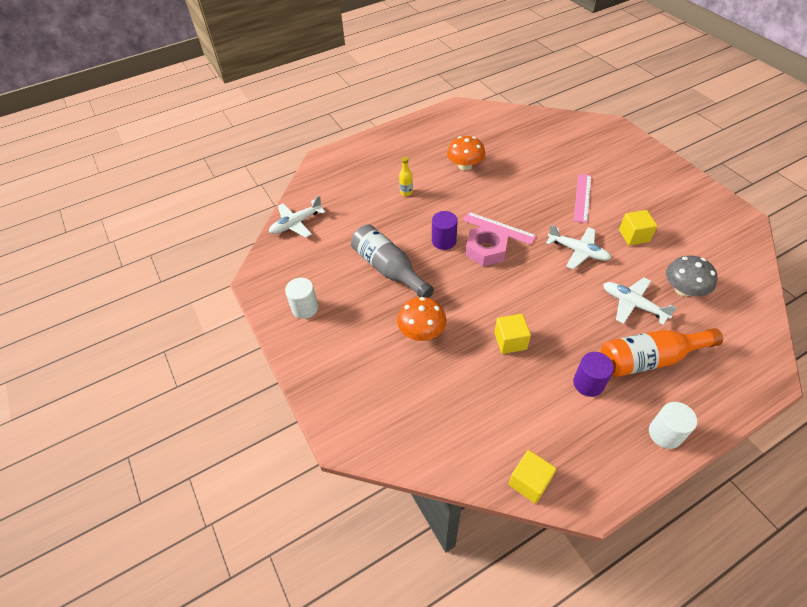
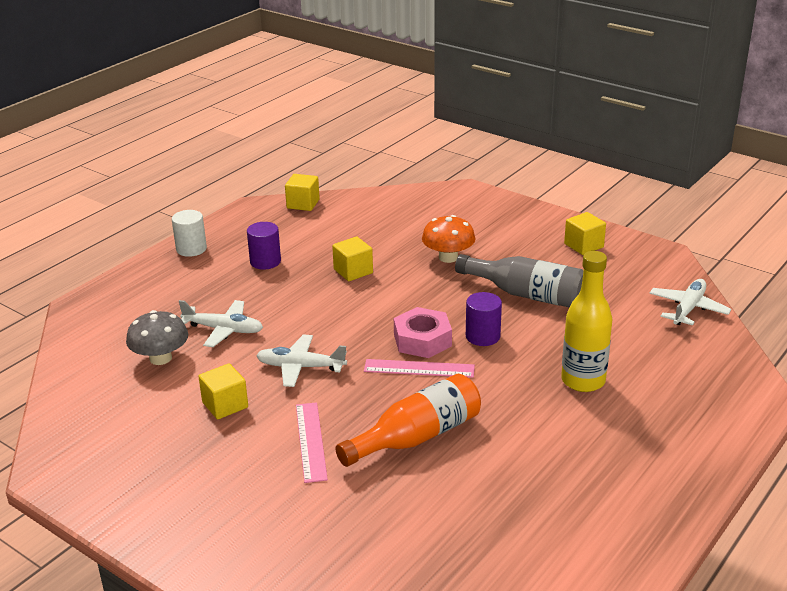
camera: 155 degrees right, 20 degrees down
white cylinder [285,278,318,319] -> yellow cube [564,212,606,255]
yellow bottle [399,157,413,196] -> yellow bottle [561,251,612,392], size x2.14
orange mushroom [447,136,485,171] -> none
orange bottle [600,328,723,377] -> orange bottle moved to [335,374,481,467]

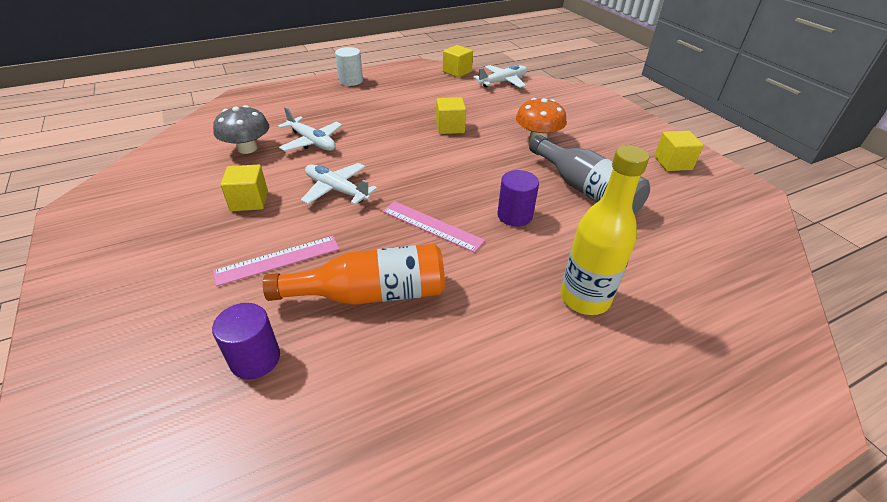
camera: 25 degrees right, 10 degrees up
purple cylinder [247,222,281,270] -> purple cylinder moved to [212,303,280,380]
pink ruler [296,402,328,483] -> pink ruler turned 45 degrees clockwise [213,236,339,286]
pink nut [394,307,452,358] -> none
white plane [649,279,731,325] -> white plane moved to [474,65,527,88]

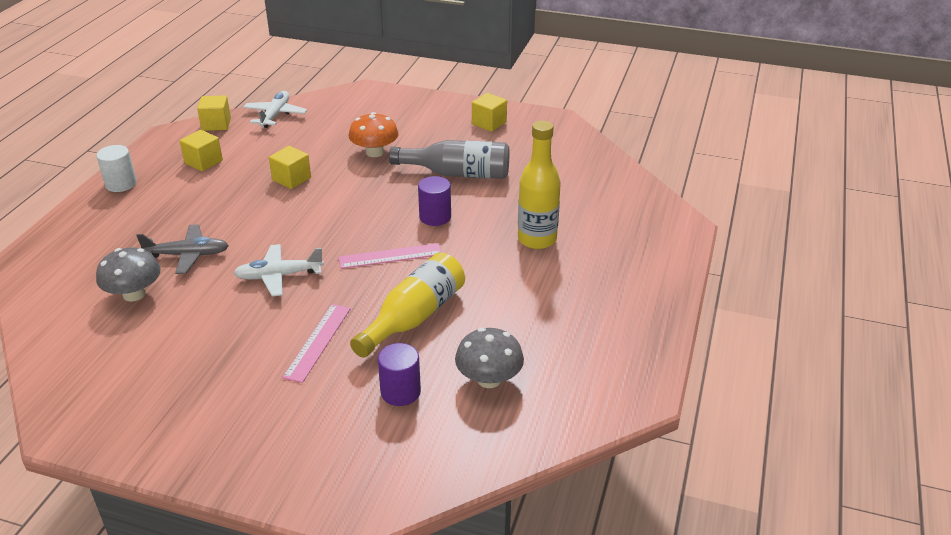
camera: 45 degrees left, 5 degrees down
yellow cube [220,165,268,211] -> yellow cube moved to [180,130,223,172]
orange bottle [263,244,445,305] -> yellow bottle [350,253,465,358]
white plane [278,107,342,151] -> grey plane [136,225,229,274]
none -> grey mushroom [455,328,524,388]

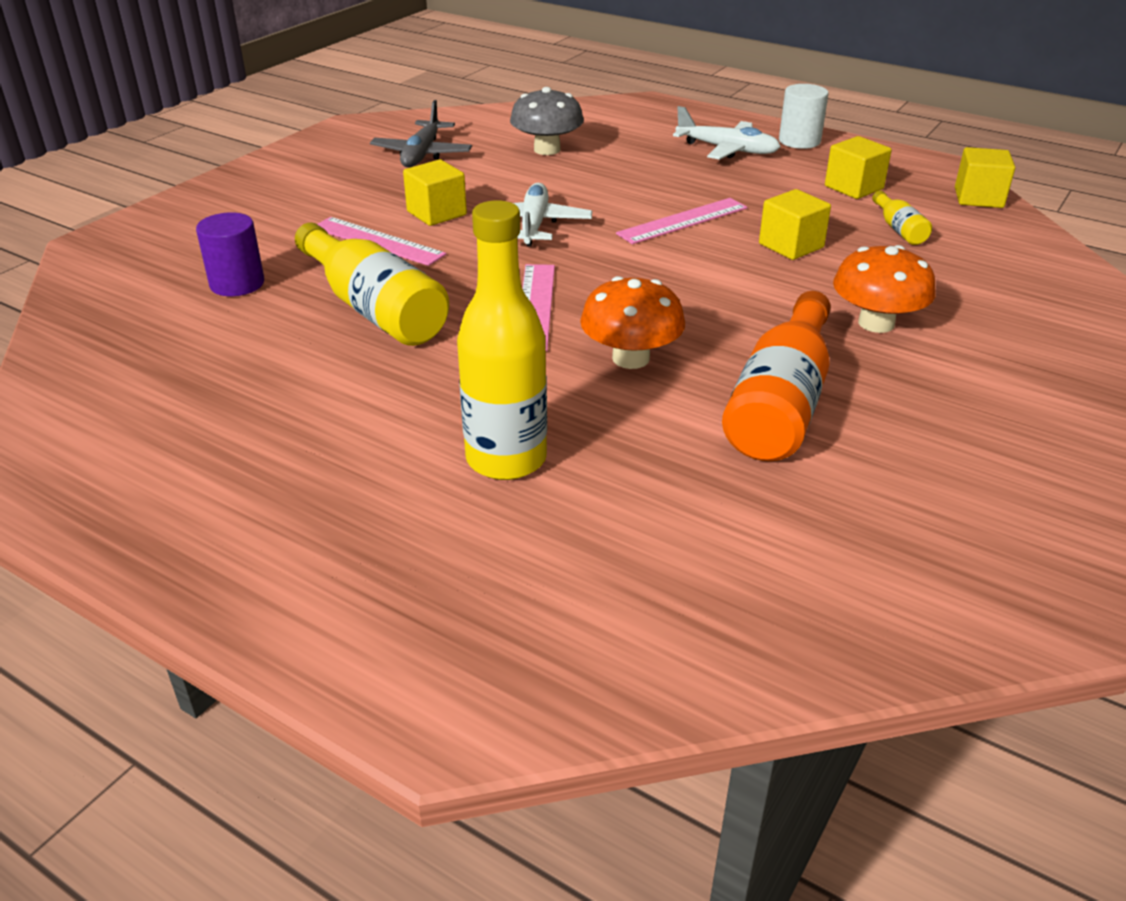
camera: 105 degrees right, 0 degrees up
grey plane [136,225,229,274] -> grey plane moved to [370,100,472,168]
white plane [243,91,307,128] -> white plane moved to [673,106,781,160]
grey bottle [389,140,509,179] -> orange bottle [722,291,831,461]
purple cylinder [418,176,451,226] -> orange mushroom [580,276,685,369]
grey mushroom [455,328,524,388] -> none
yellow cube [472,93,507,132] -> yellow cube moved to [403,159,467,226]
none -> pink ruler [616,198,747,244]
none -> yellow bottle [872,190,932,245]

